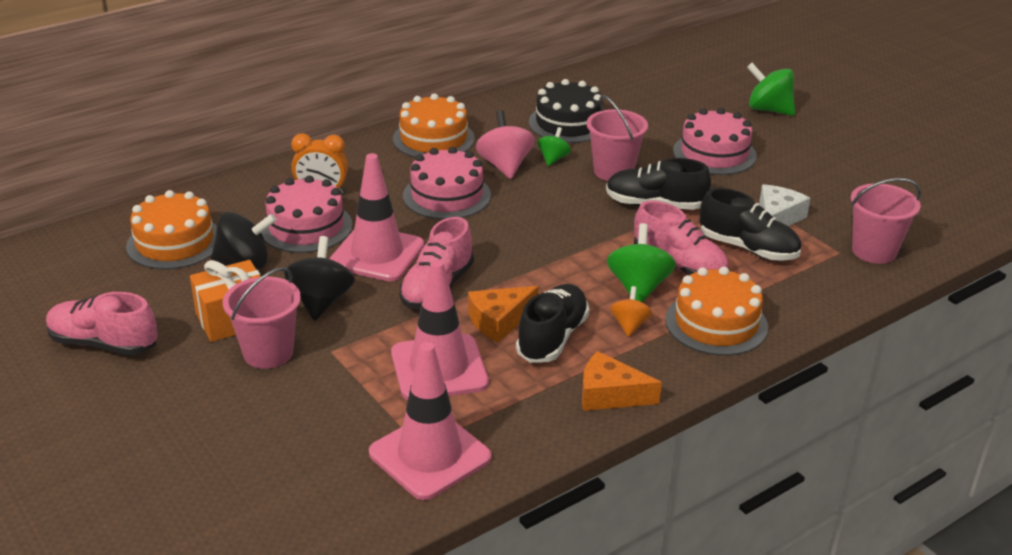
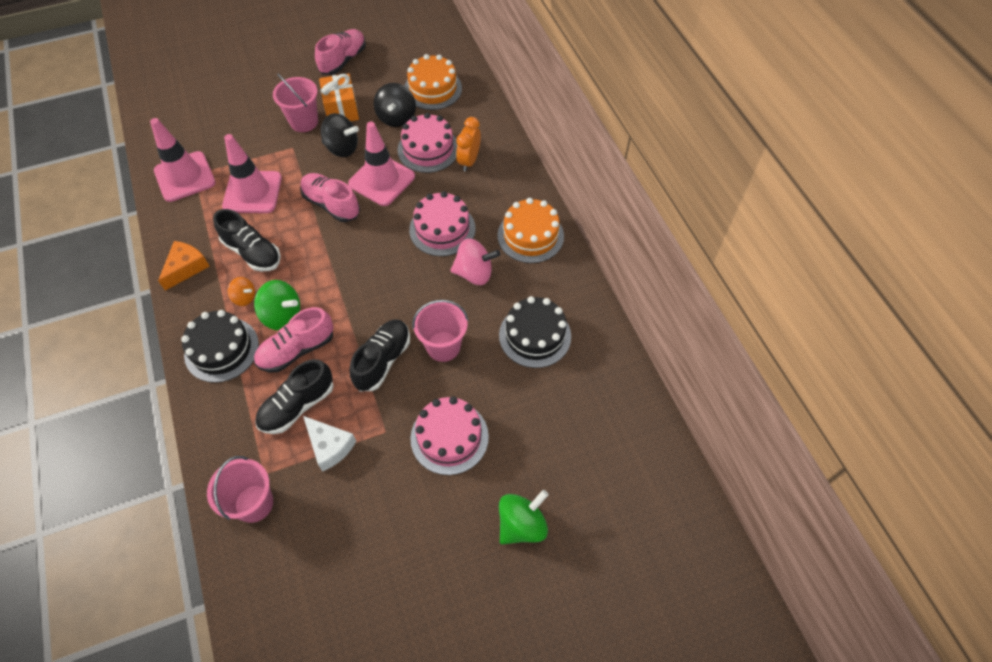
camera: 105 degrees right, 25 degrees up
orange cheese [468,286,539,343] -> none
green spinning top [538,127,571,166] -> none
orange cake [665,267,768,356] -> black cake [181,310,259,383]

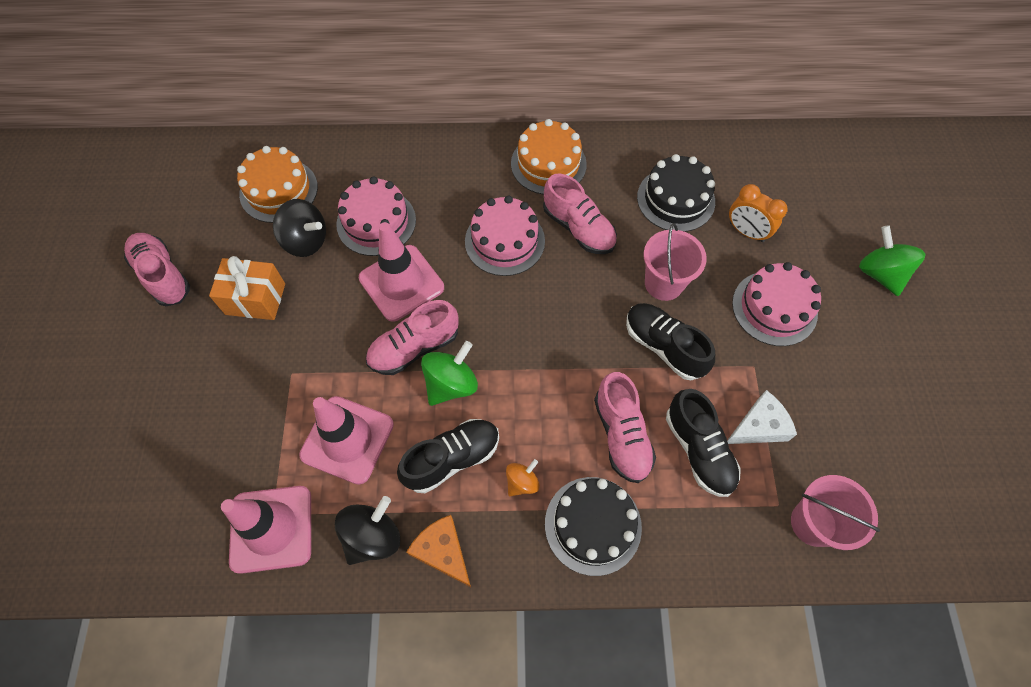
camera: 70 degrees left, 5 degrees up
green spinning top [254,280,300,330] -> green spinning top moved to [421,341,478,406]
pink bucket [273,74,318,132] -> none
black spinning top [321,113,359,157] -> black spinning top moved to [335,496,400,565]
pink spinning top [450,239,500,285] -> pink shoe [543,173,617,254]
orange clock [456,117,481,172] -> orange clock moved to [729,184,788,242]

